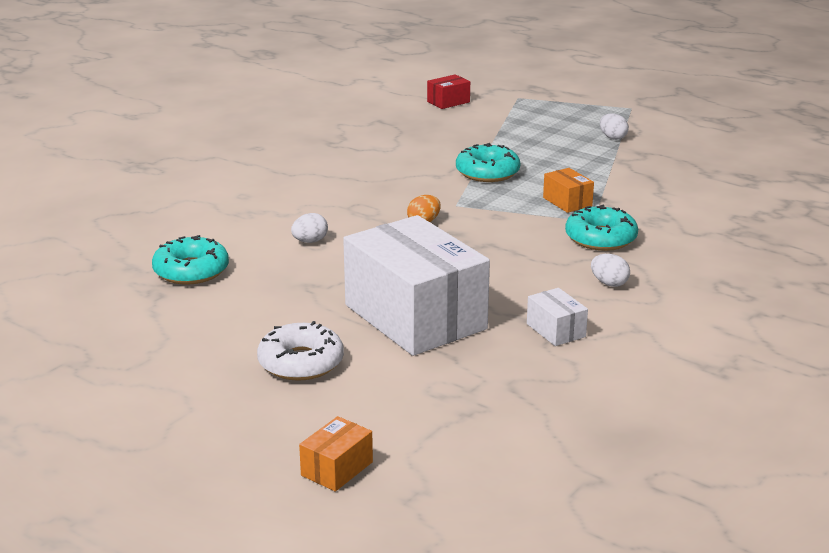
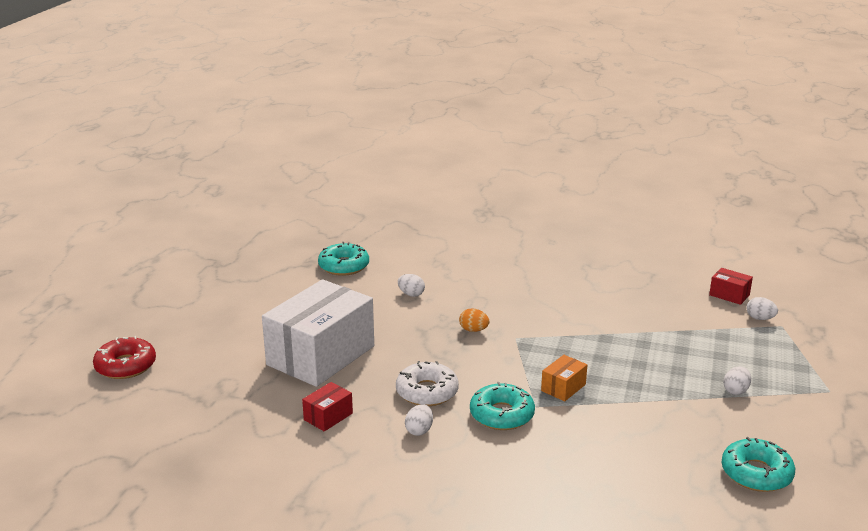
camera: 70 degrees right, 0 degrees up
white donut [257,321,344,381] -> white donut moved to [396,361,459,406]
orange box [299,416,373,492] -> red donut [93,336,156,379]
turquoise donut [456,143,520,182] -> turquoise donut moved to [721,437,795,492]
white box [527,288,588,346] -> red box [302,382,353,432]
none -> white egg [747,297,778,320]

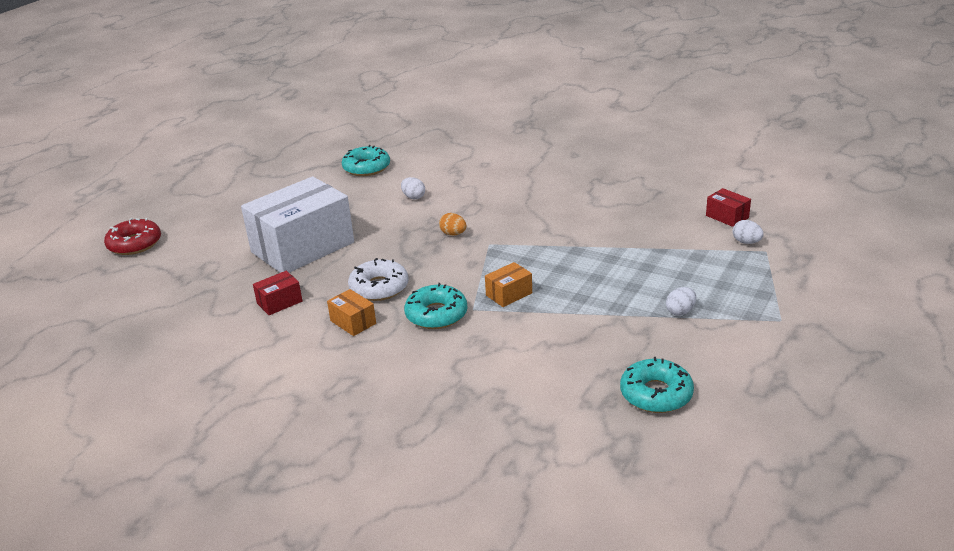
camera: 15 degrees right, 5 degrees up
white egg [405,404,433,436] -> orange box [327,289,376,336]

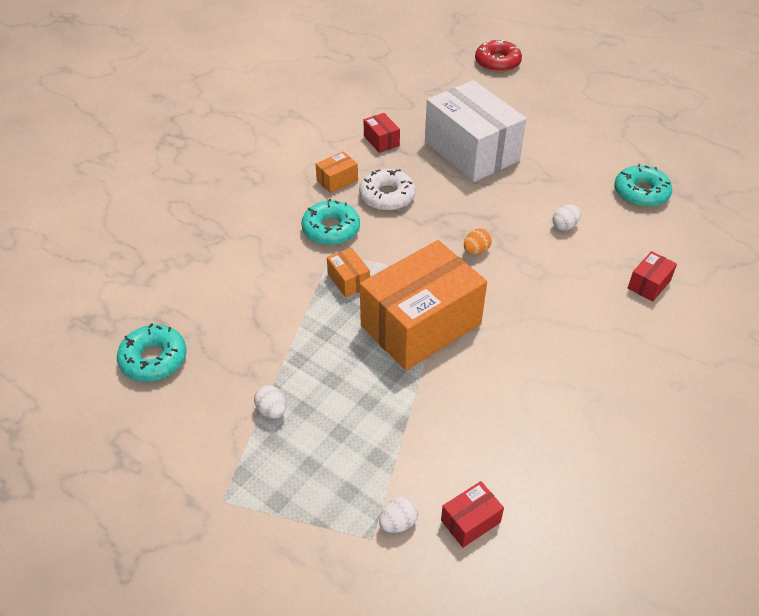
camera: 95 degrees right, 15 degrees up
none -> orange box [360,240,487,371]
none -> red box [628,251,677,302]

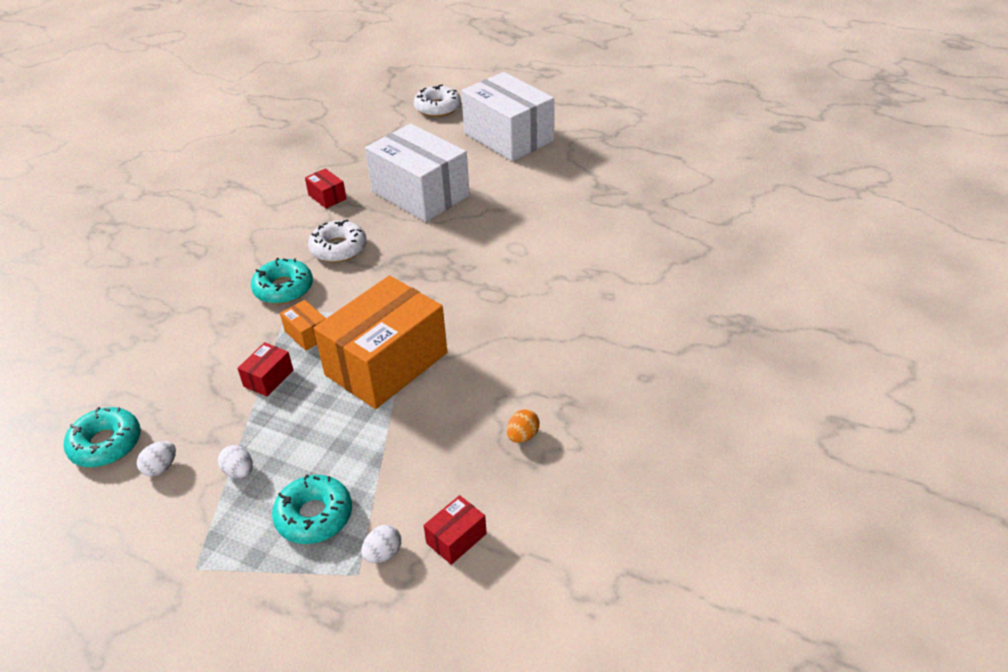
camera: 10 degrees left, 5 degrees down
orange box [316,151,358,193] -> none
orange egg [464,228,492,255] -> orange egg moved to [507,409,540,443]
red donut [475,39,522,72] -> white donut [414,84,461,117]
white egg [553,205,581,231] -> white egg moved to [137,441,176,476]
turquoise donut [614,164,672,207] -> turquoise donut moved to [272,474,352,544]
red box [628,251,677,302] -> red box moved to [237,342,293,397]
none -> white box [461,72,554,161]

